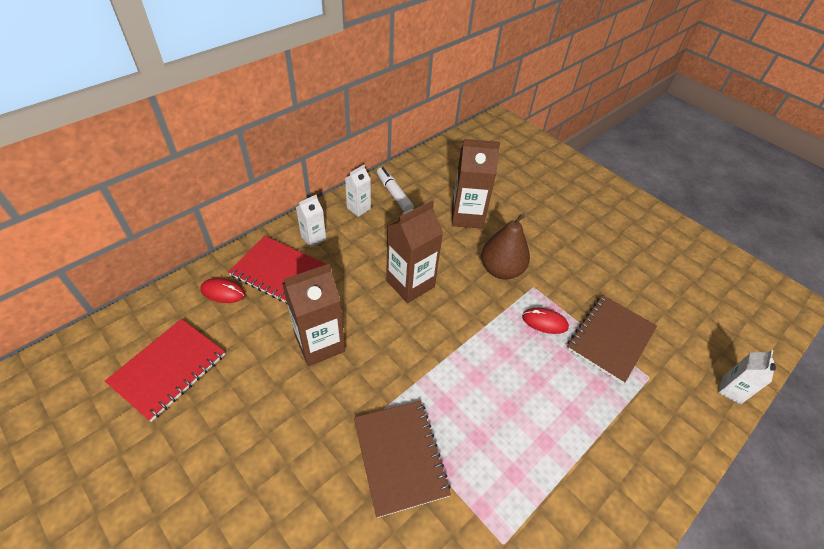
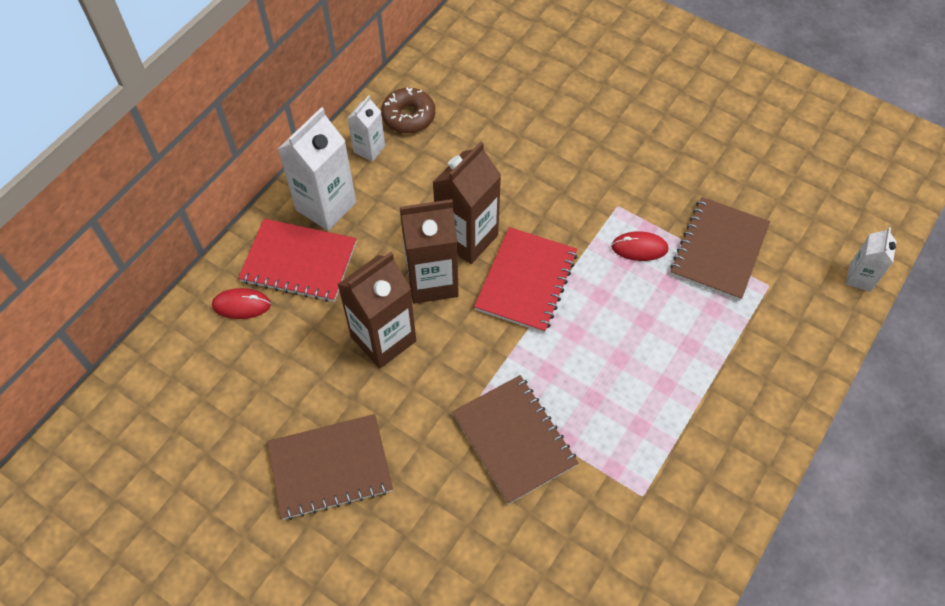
camera: 10 degrees left, 10 degrees up
red notebook [105,319,225,422] -> red notebook moved to [474,227,577,333]
white carton [296,195,326,247] -> white carton [278,107,356,231], size x1.81
white marker [377,167,414,212] -> brown donut [381,88,435,134]
brown carton [452,139,500,229] -> brown carton moved to [400,199,459,304]
brown pear [481,213,530,279] -> none
none -> brown notebook [267,414,393,520]

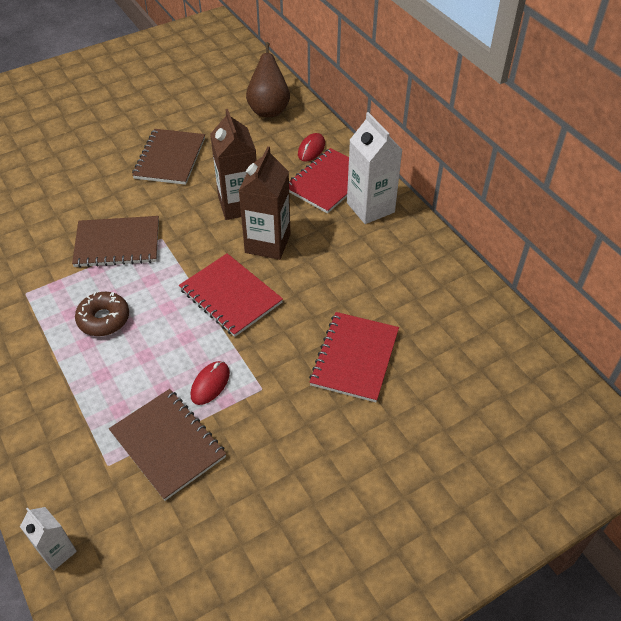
camera: 115 degrees right, 10 degrees down
white carton [347,96,385,162] -> none
brown donut [381,88,435,134] -> brown donut moved to [75,292,129,336]
brown carton [432,142,501,264] -> none
none -> brown pear [246,42,290,117]
none -> red notebook [309,312,399,402]

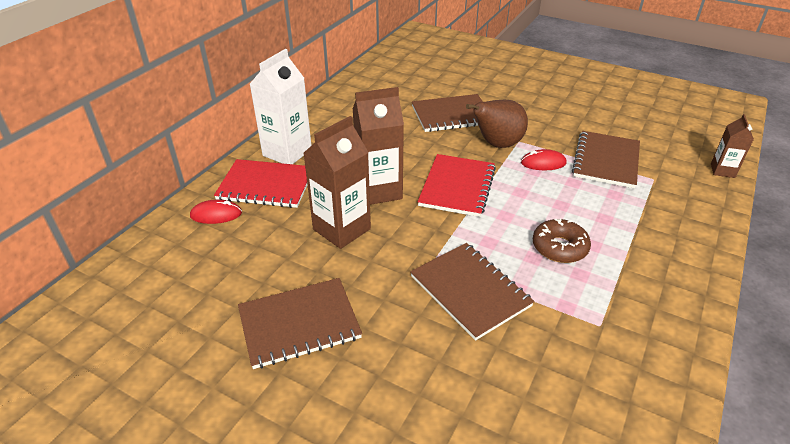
camera: 120 degrees left, 10 degrees down
white carton [20,507,77,571] -> brown carton [711,114,754,178]
brown pear [246,42,290,117] -> brown pear moved to [466,100,528,148]
red notebook [309,312,399,402] -> brown notebook [412,94,483,132]

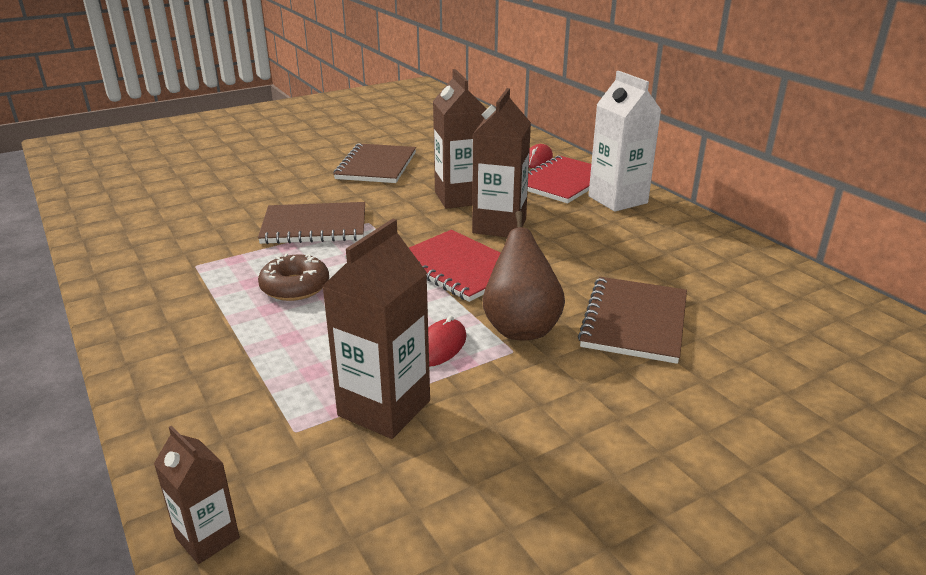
camera: 120 degrees right, 10 degrees down
brown notebook [572,131,640,188] -> brown carton [322,219,430,439]

